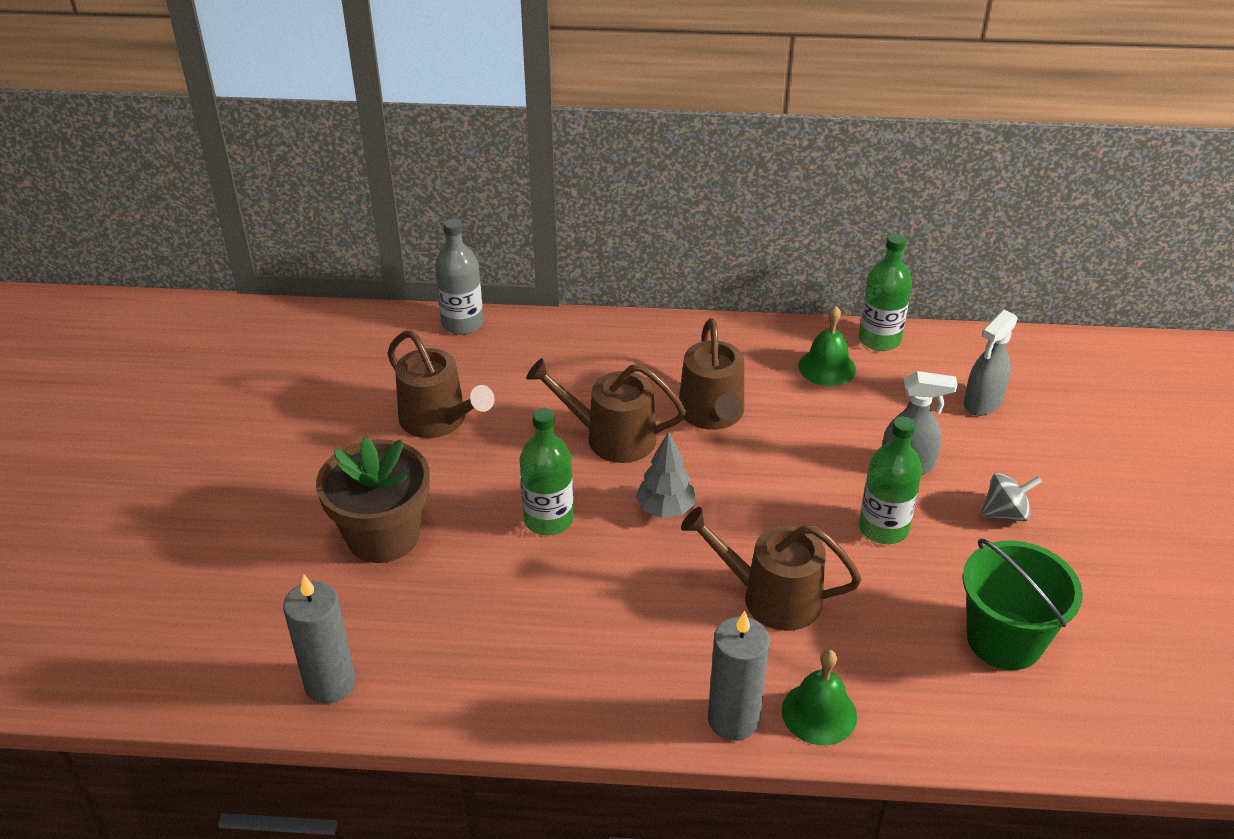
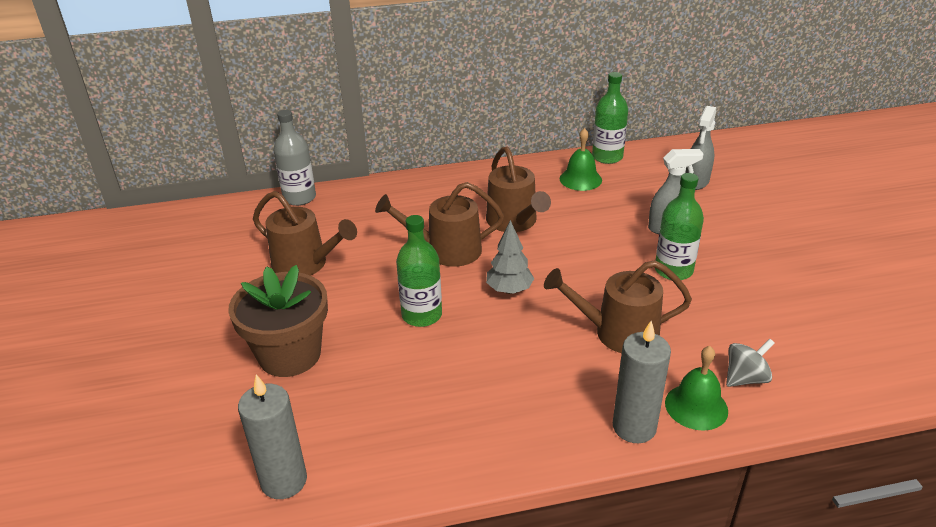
camera: 15 degrees left, 5 degrees down
green bucket [963,538,1083,670] -> none
grey spinning top [980,473,1042,522] -> grey spinning top moved to [726,339,775,387]

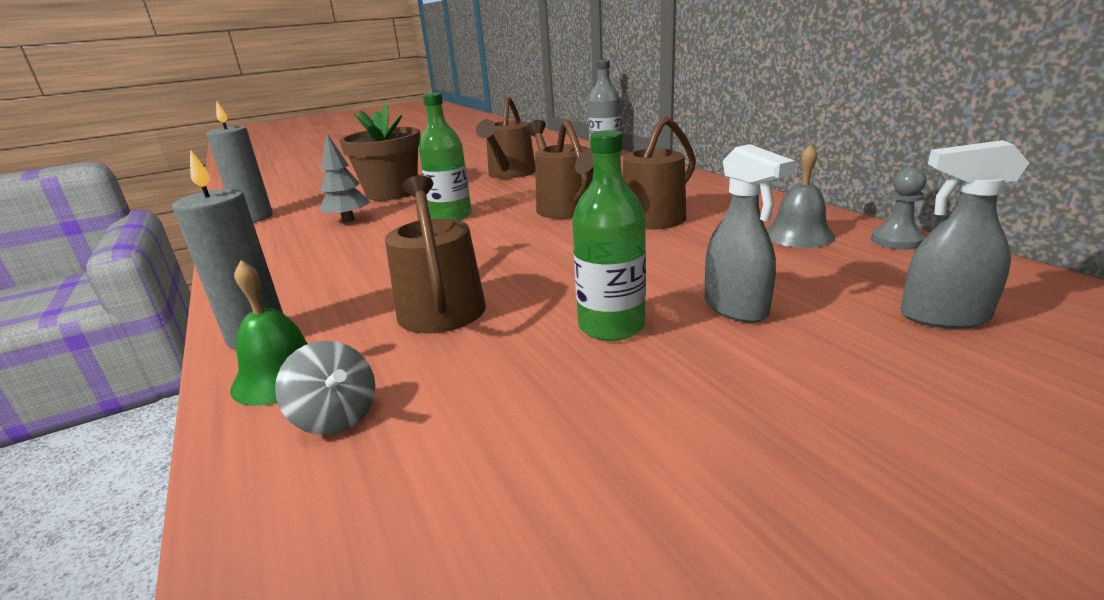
camera: 75 degrees right, 10 degrees down
grey tree [486,220,534,294] -> grey tree moved to [318,132,370,222]
green bell [560,128,602,191] -> grey bell [766,145,835,248]
green bottle [592,72,628,164] -> grey pawn [871,167,927,249]

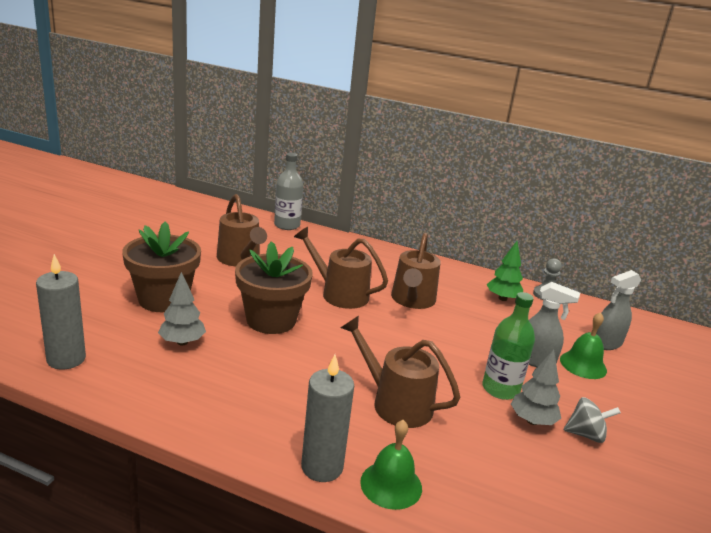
camera: 45 degrees left, 0 degrees up
grey spinning top [275,341,375,435] -> grey spinning top moved to [564,397,621,443]
green bottle [419,93,472,221] -> brown flower pot [235,241,313,334]
grey bell [766,145,835,248] -> green tree [486,241,523,301]
none -> grey tree [511,349,561,425]
none -> green bell [560,312,607,379]

